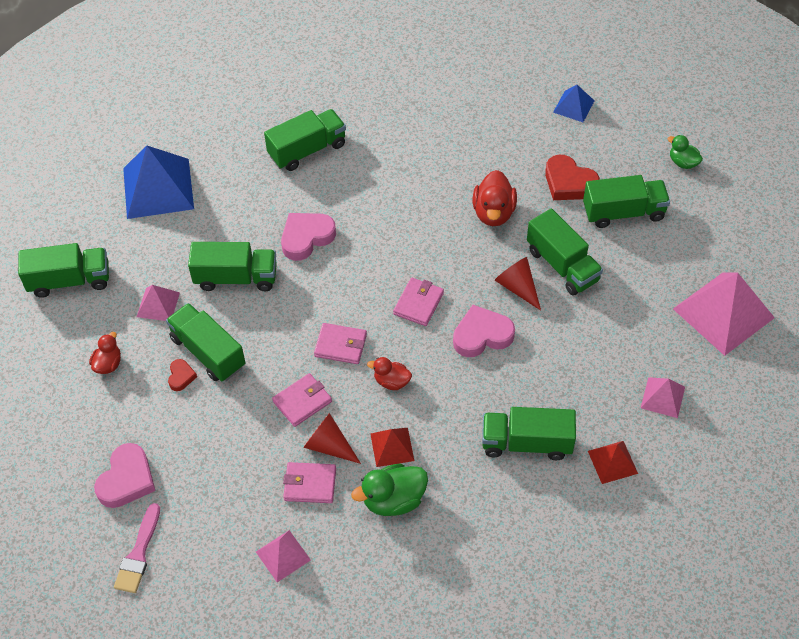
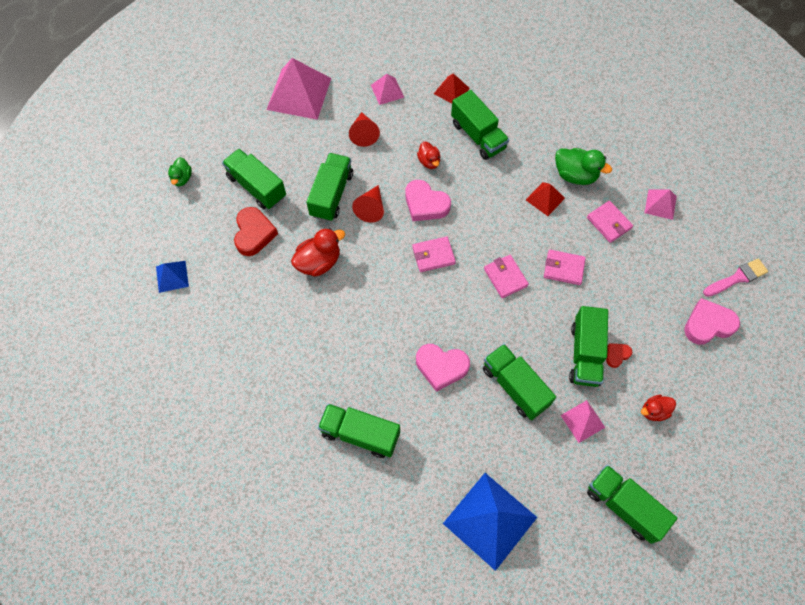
camera: 130 degrees left, 10 degrees up
red cone [303,413,361,464] -> red cone moved to [349,112,380,147]
red duck [367,357,412,390] -> red duck moved to [417,141,440,169]

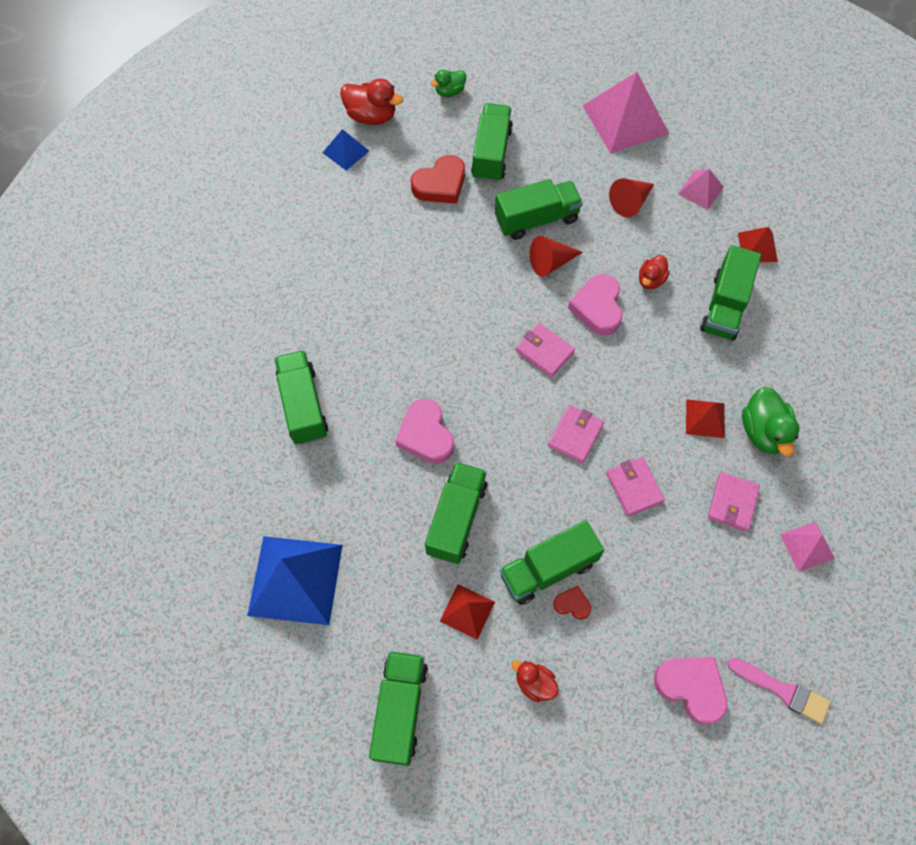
camera: 55 degrees right, 0 degrees up
red duck [291,228,345,277] -> red duck moved to [340,79,403,125]
pink pyramid [561,400,606,443] -> red pyramid [440,584,495,640]

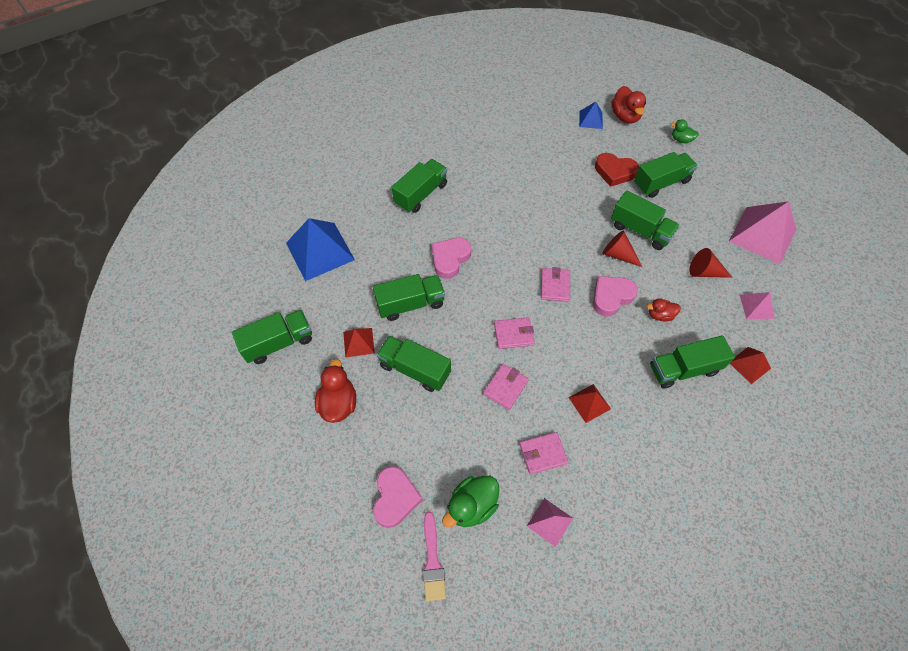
camera: 55 degrees right, 5 degrees down
red duck [511,660,559,703] -> red duck [315,359,356,423], size x1.64
red heart [553,586,591,620] -> none
green duck [742,387,800,457] -> green duck moved to [442,476,499,527]

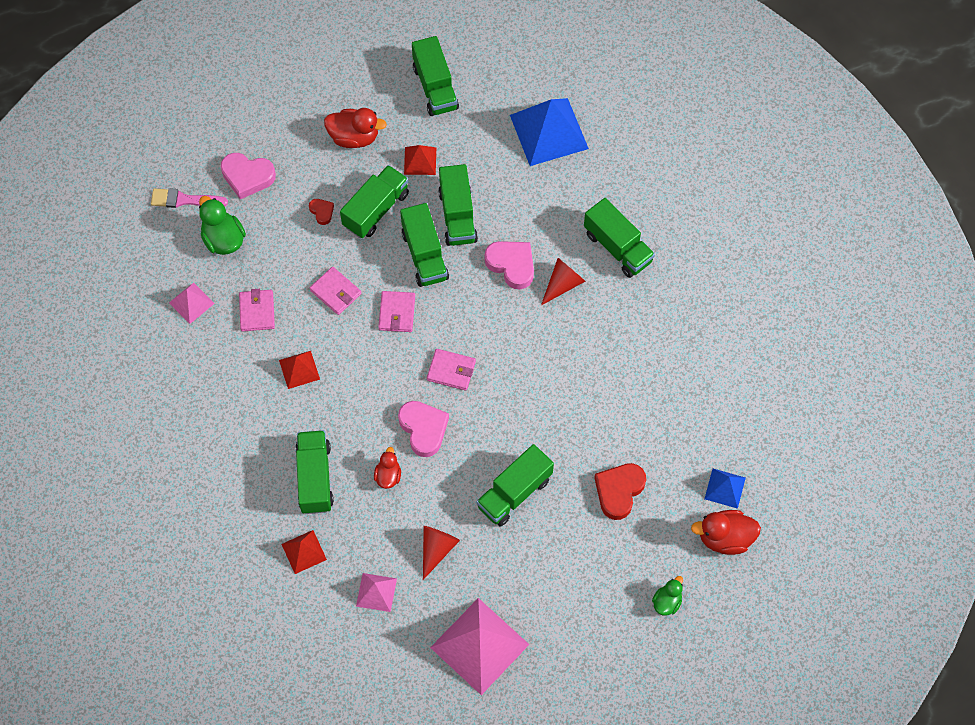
camera: 100 degrees right, 5 degrees up
red cone [602,230,642,267] -> red cone moved to [541,258,585,305]
green truck [634,152,698,198] -> green truck moved to [400,203,449,287]
none -> red heart [309,199,334,225]

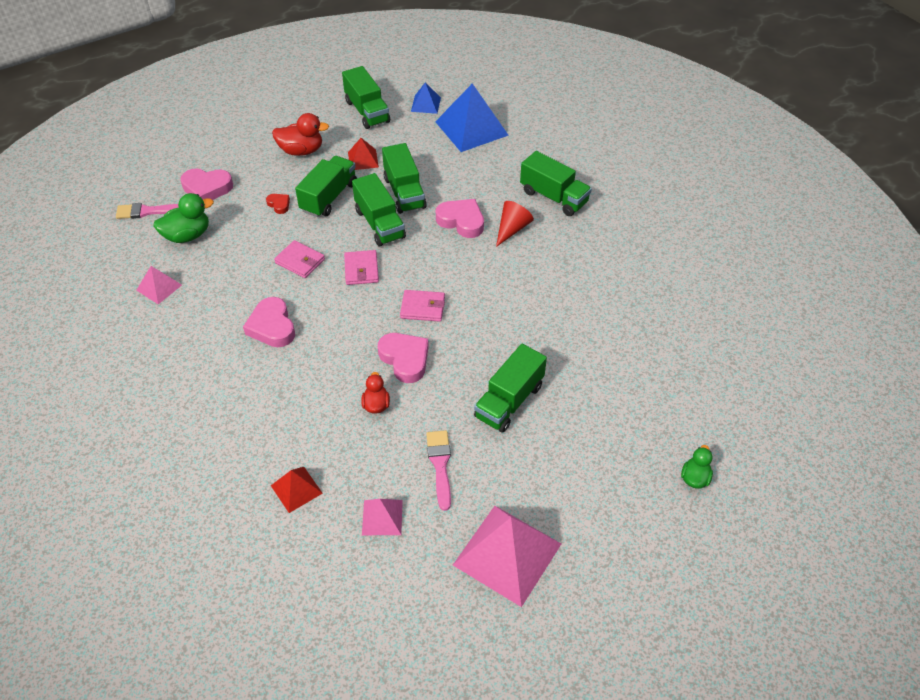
camera: 10 degrees left, 15 degrees down
green duck [199,196,246,255] -> green duck turned 105 degrees clockwise [153,193,214,243]
pink wallet [239,289,275,331] -> none
red pyramid [279,351,320,389] -> pink heart [243,297,295,347]
green truck [296,430,334,514] -> none
red cone [423,526,460,580] -> pink brush [426,430,451,511]
red heart [594,463,646,520] -> none
red duck [691,510,761,555] -> none
blue pyramid [705,469,746,509] -> blue pyramid moved to [411,82,441,114]

